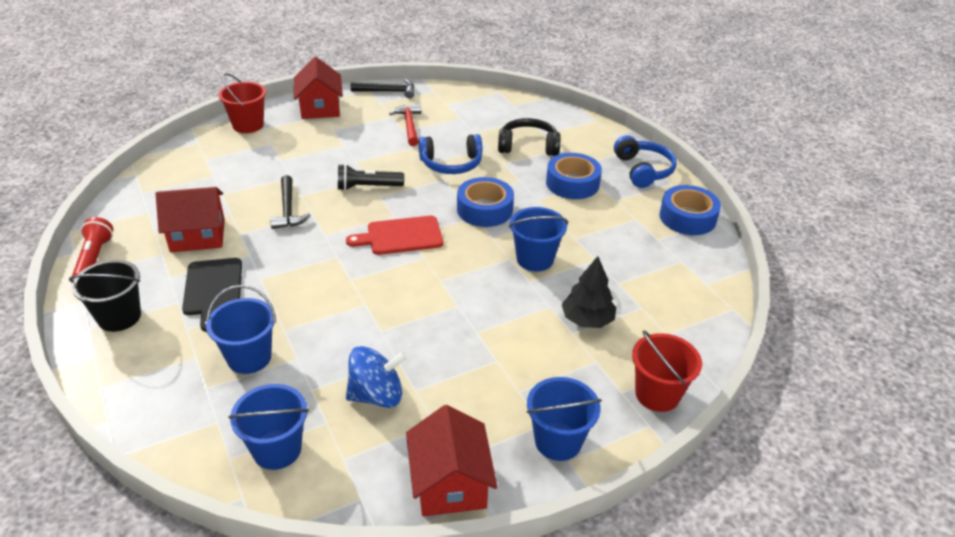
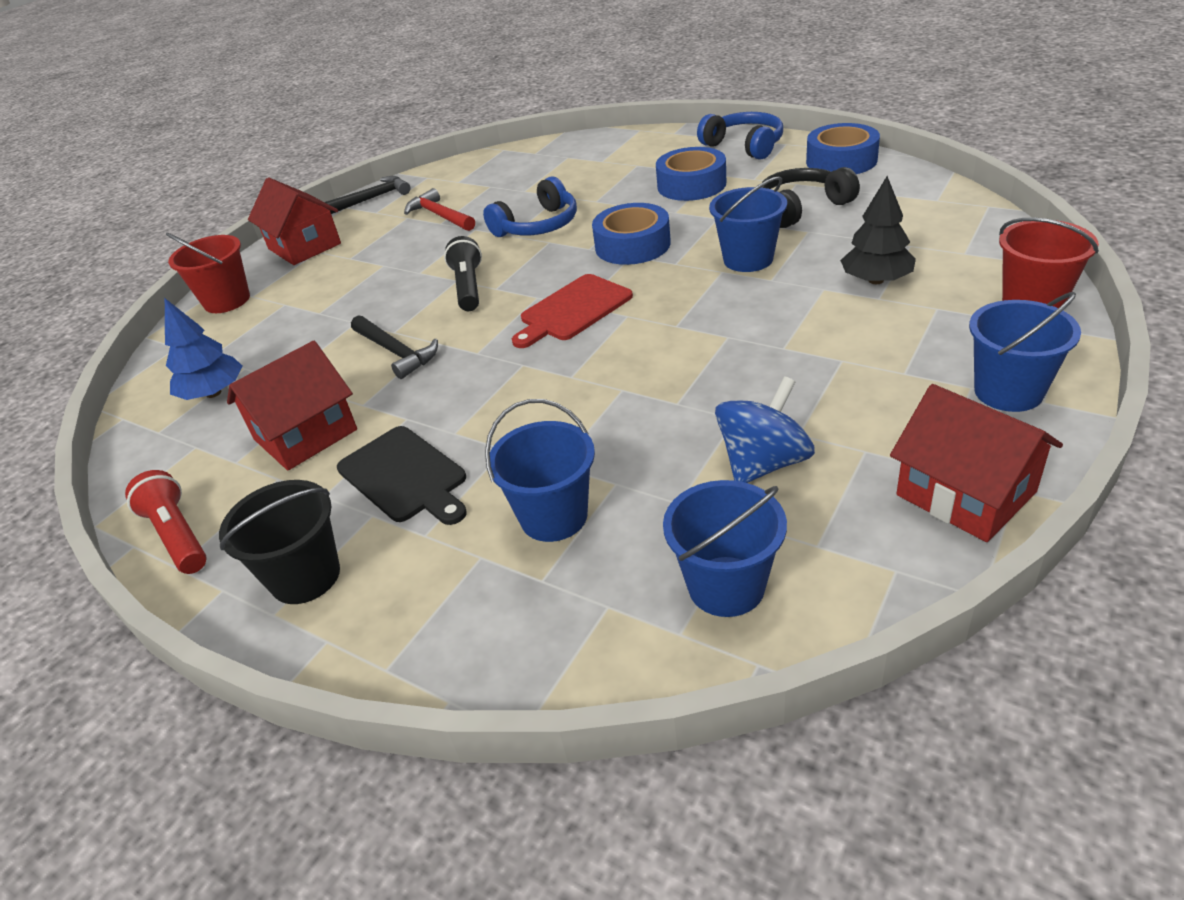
camera: 25 degrees left, 0 degrees up
black flashlight [338,164,404,191] -> black flashlight turned 120 degrees clockwise [444,236,482,311]
black headphones [498,118,561,156] -> black headphones moved to [761,167,860,228]
none -> blue tree [165,299,242,400]

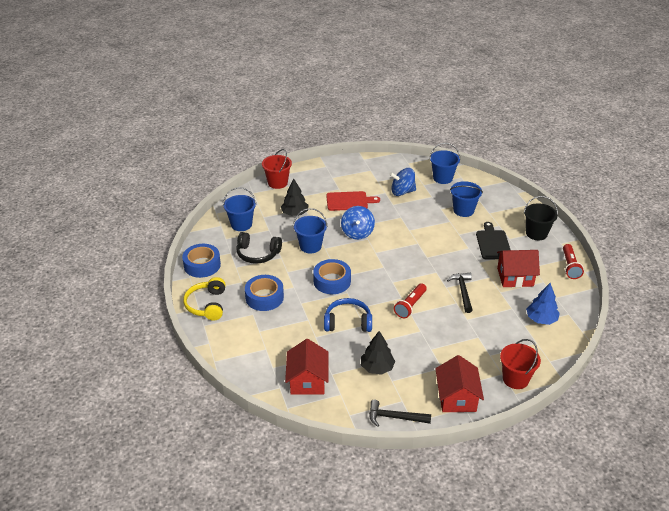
camera: 145 degrees left, 0 degrees up
red hammer [404,188,475,231] -> black tree [361,331,395,375]
black flashlight [444,236,482,311] -> red flashlight [394,283,427,318]
red cutting board [512,274,633,348] -> red cutting board moved to [326,191,380,211]
blue headphones [697,112,783,160] -> yellow headphones [183,277,226,321]
red house [890,384,1063,542] -> red house moved to [285,339,329,395]
blue bucket [969,292,1081,412] -> blue bucket moved to [223,187,256,231]
none -> blue spinning top [341,206,375,240]

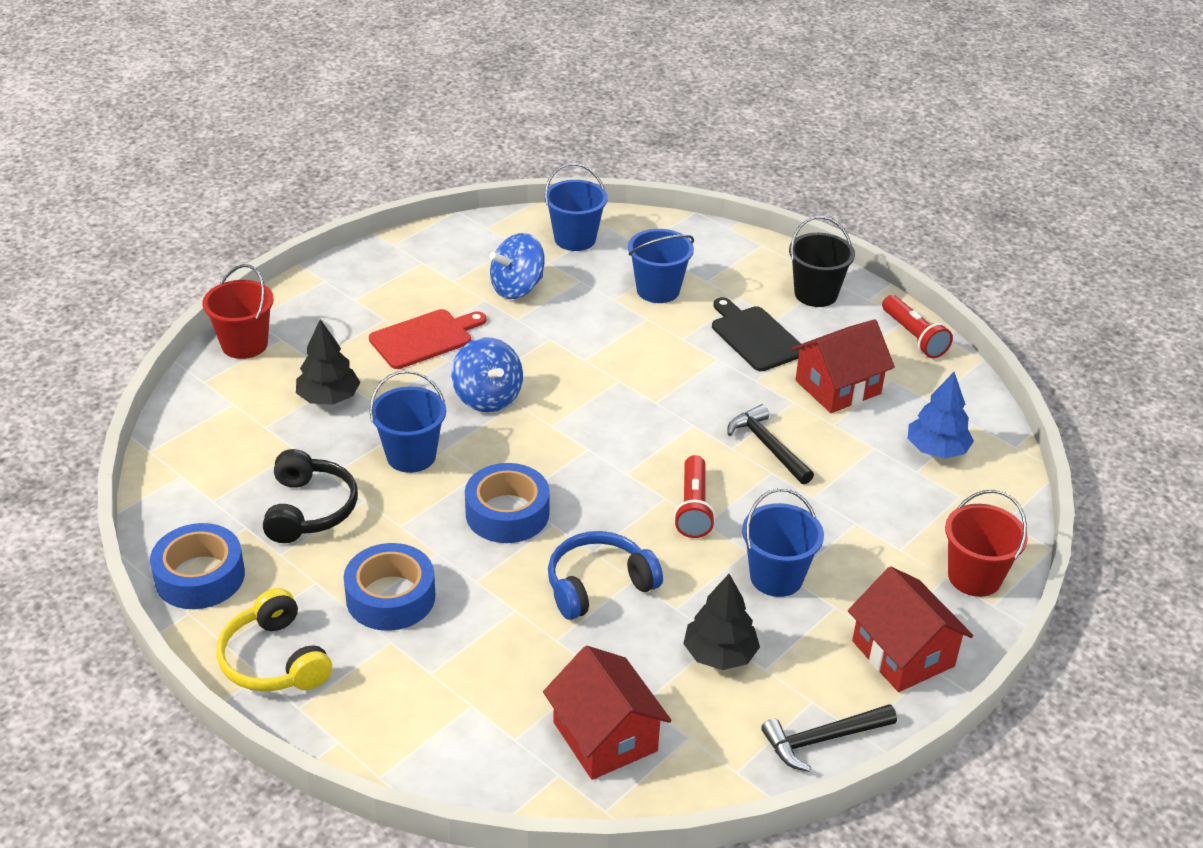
camera: 30 degrees left, 0 degrees up
blue bucket [223,187,256,231] -> blue bucket moved to [742,488,824,597]
black headphones [236,232,282,264] -> black headphones turned 75 degrees counterclockwise [263,449,358,543]

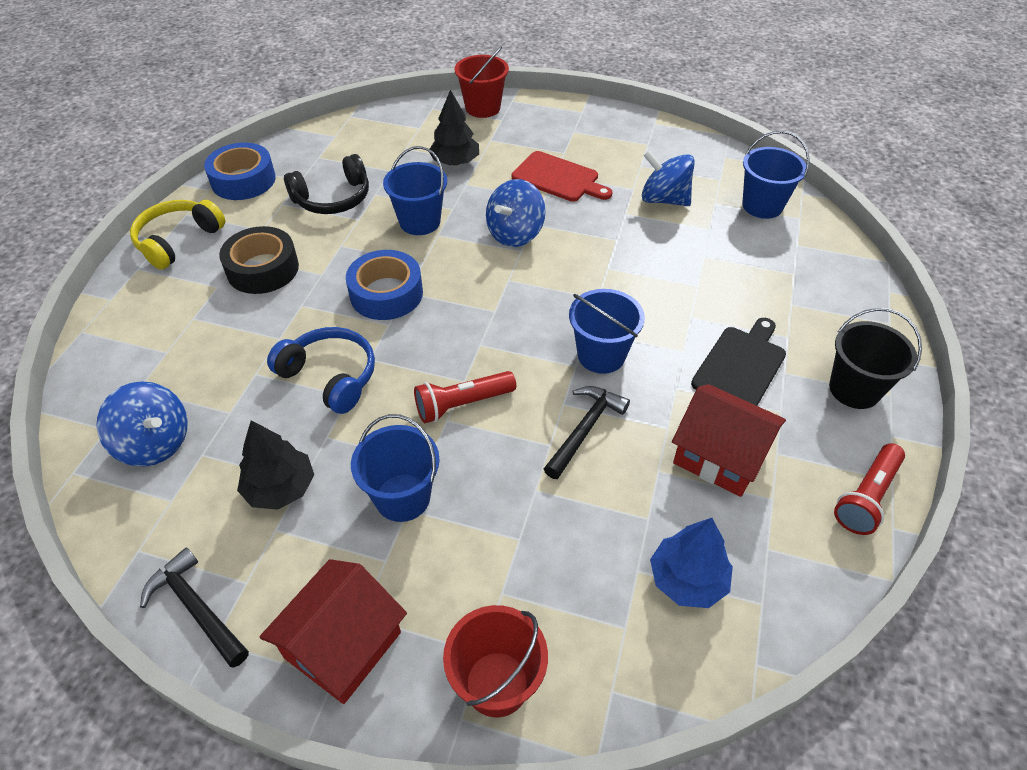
camera: 65 degrees right, 10 degrees up
blue tape [343,543,435,631] -> black tape [219,226,299,294]
red house [543,646,671,780] -> blue spinning top [96,381,188,466]
blue bucket [628,229,694,303] -> blue bucket moved to [569,289,645,374]

